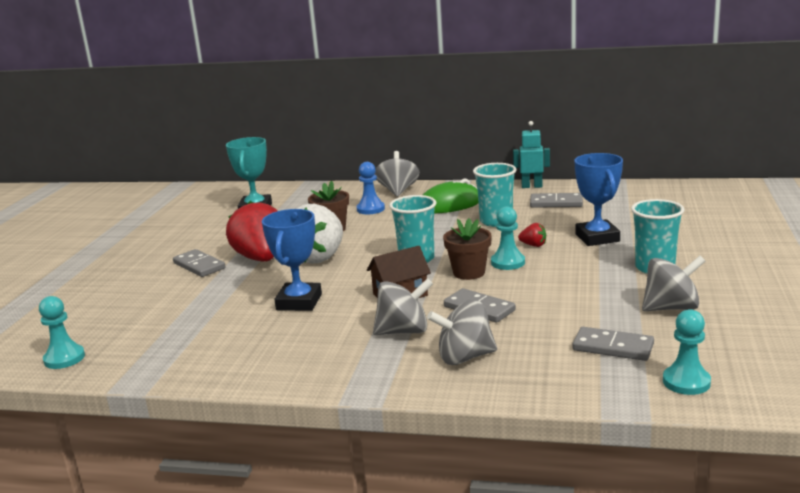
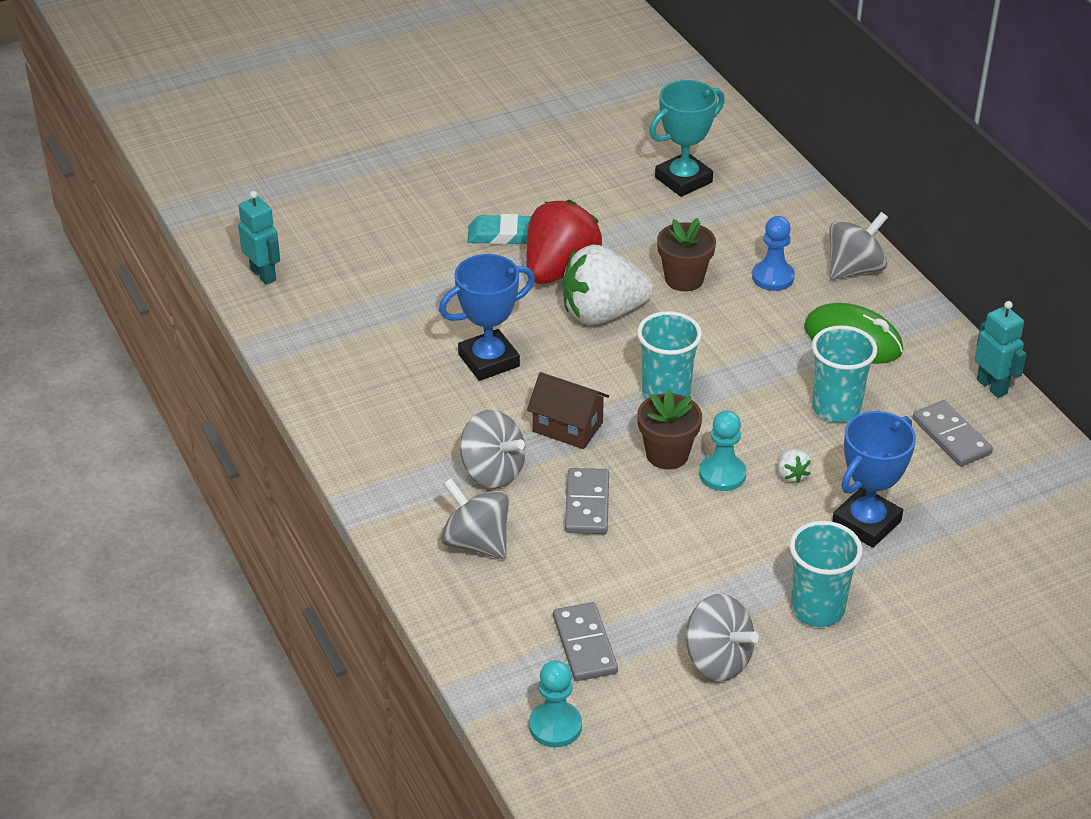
camera: 50 degrees right, 20 degrees up
turquoise pawn [39,296,85,369] -> turquoise robot [238,191,280,285]
grey domino [173,249,225,277] -> turquoise eraser [467,214,531,245]
red strawberry [518,223,546,247] -> white strawberry [778,448,812,483]

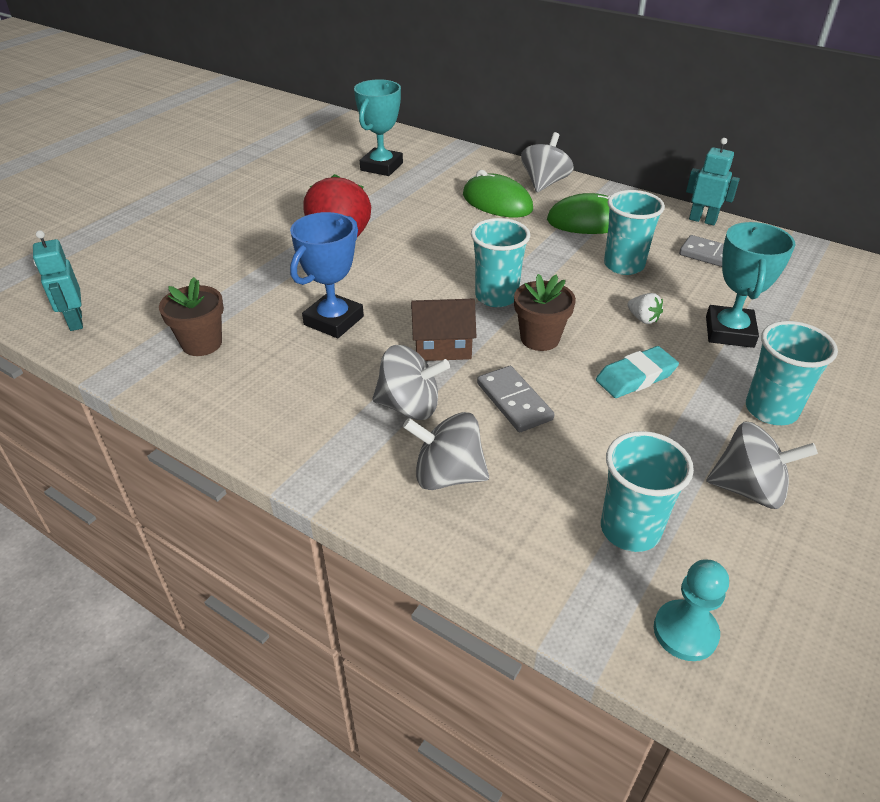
camera: 30 degrees left, 0 degrees up
turquoise robot [238,191,280,285] -> turquoise robot turned 135 degrees counterclockwise [33,230,83,331]
turquoise eraser [467,214,531,245] -> turquoise eraser moved to [596,346,679,398]
grey domino [553,602,618,681] -> turquoise cup [601,431,694,552]
white strawberry [562,245,654,325] -> none
brown flower pot [657,218,716,291] -> brown flower pot moved to [159,277,224,356]
turquoise pawn [699,410,746,491] -> none
blue pawn [752,216,795,291] -> green mouse [463,170,533,217]
blue trophy [832,411,916,548] -> turquoise trophy [706,222,795,348]

